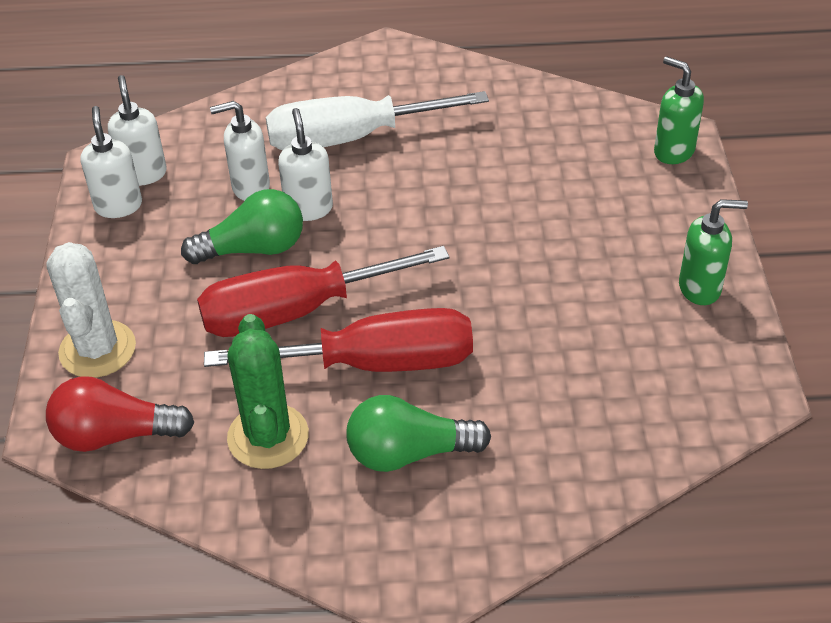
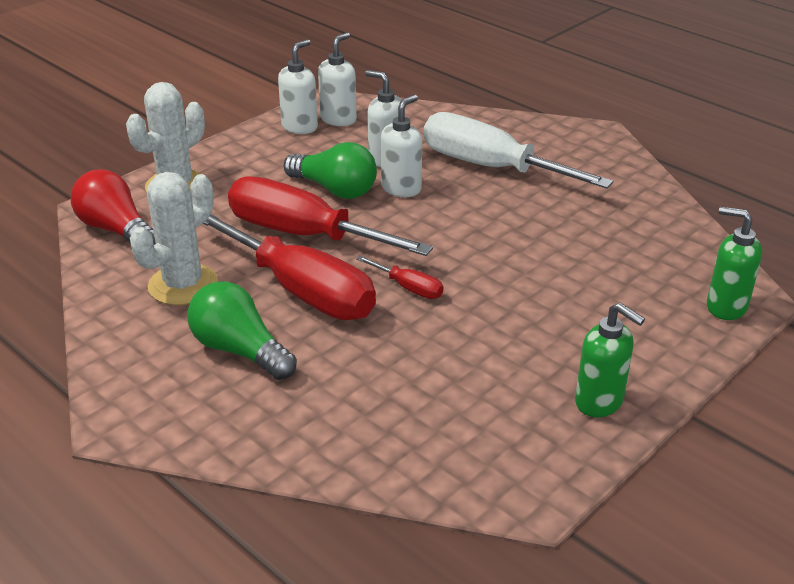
camera: 45 degrees right, 10 degrees down
green cactus [227,314,309,469] -> white cactus [130,172,218,305]
green soap dispenser [654,56,704,164] -> green soap dispenser turned 60 degrees counterclockwise [707,206,762,320]
none -> red screwdriver [356,256,444,299]

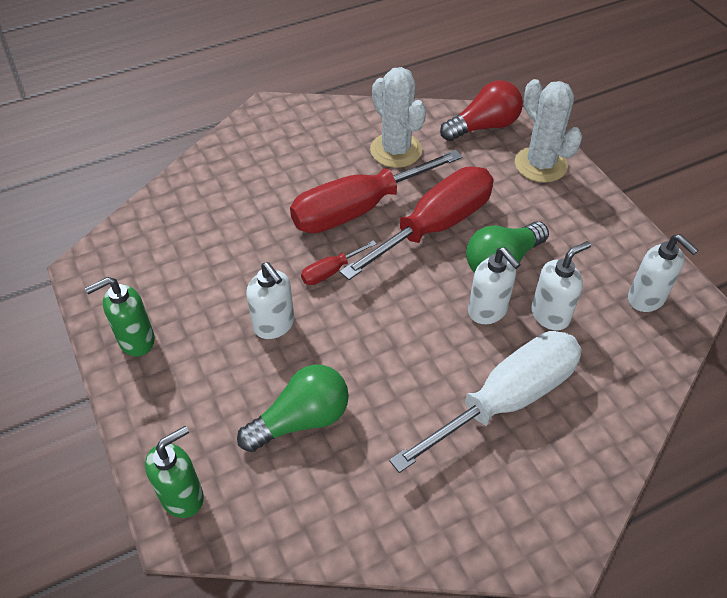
camera: 110 degrees right, 15 degrees up
green light bulb [187,282,297,380] -> green light bulb moved to [237,364,349,452]
white soap dispenser [278,39,318,134] -> white soap dispenser moved to [246,262,294,339]

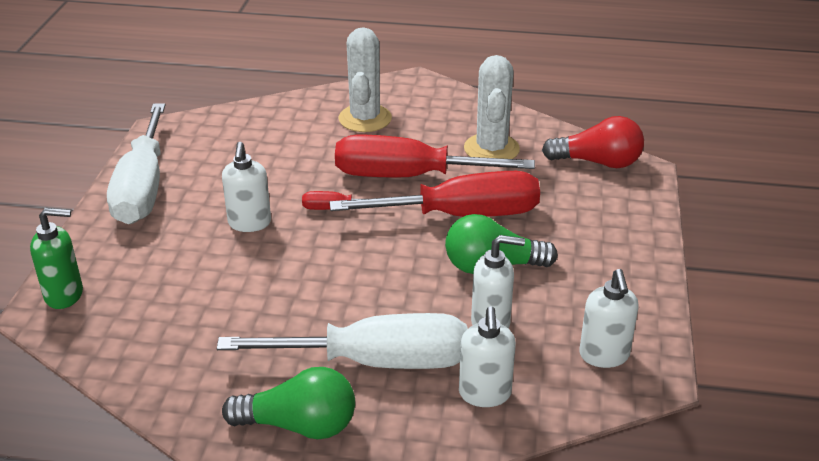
camera: 35 degrees right, 15 degrees down
green soap dispenser [85,277,155,356] -> white screwdriver [107,103,165,224]
green light bulb [237,364,349,452] -> green light bulb moved to [222,367,355,439]
white soap dispenser [468,247,521,324] -> white soap dispenser moved to [459,307,516,407]
white cactus [515,79,583,183] -> white cactus moved to [339,27,392,132]

